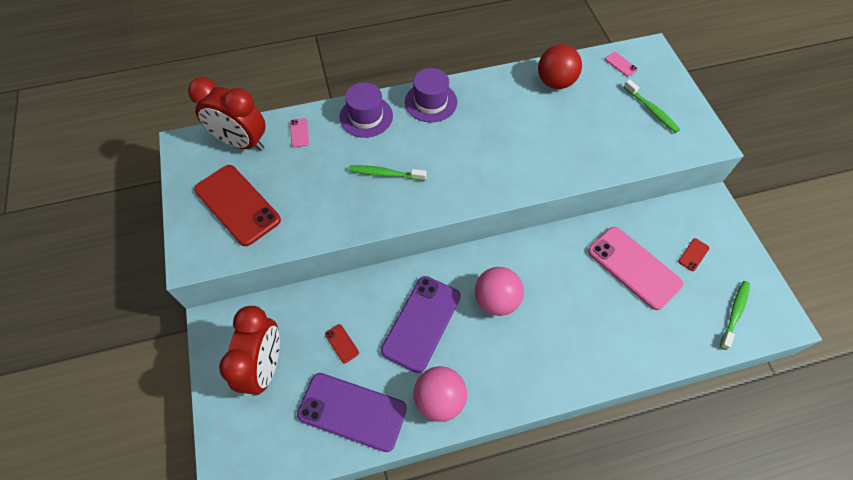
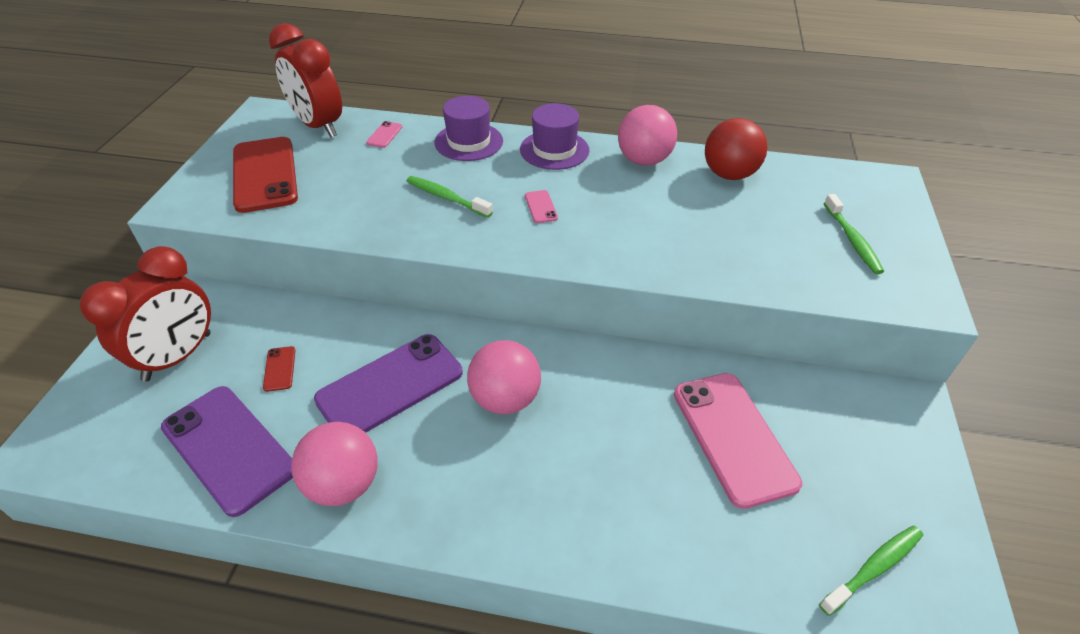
camera: 25 degrees right, 15 degrees down
pink phone [605,52,638,77] -> pink phone moved to [525,190,558,223]
red phone [678,238,709,271] -> none
none -> pink ball [618,105,677,166]

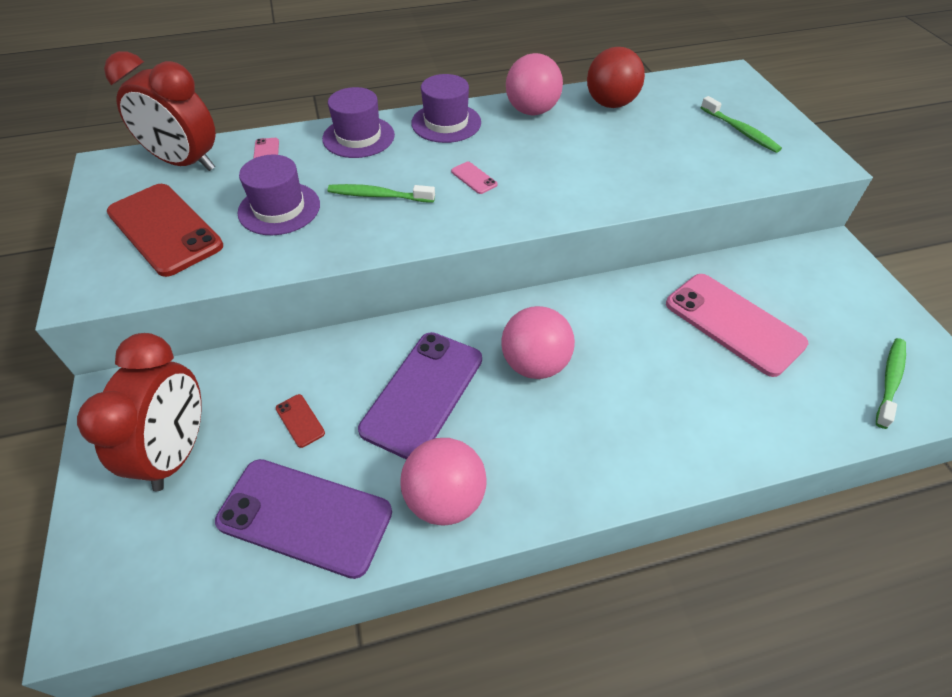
camera: 25 degrees left, 5 degrees up
none -> purple hat [237,155,320,235]

